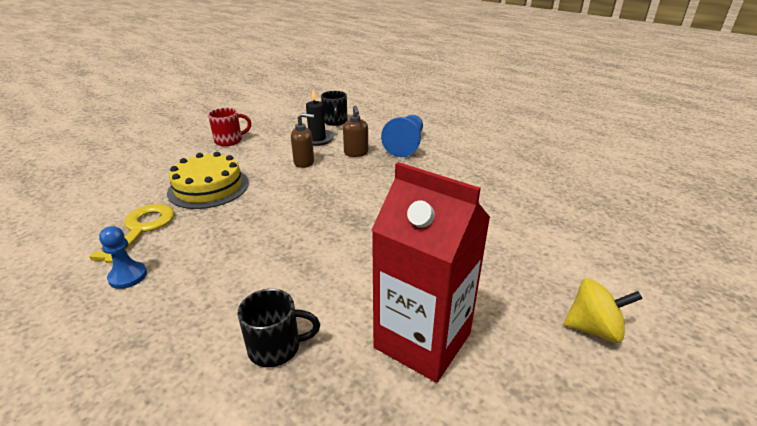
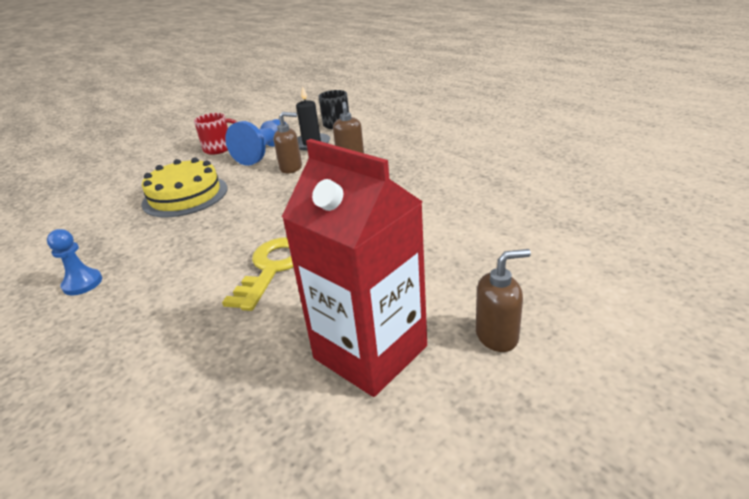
camera: 10 degrees right, 0 degrees up
yellow key [90,204,174,263] -> yellow key moved to [222,237,293,311]
black mug [237,289,320,367] -> none
blue pawn [381,115,423,157] -> blue pawn moved to [225,119,287,166]
yellow spinning top [564,278,643,343] -> none
none -> brown soap dispenser [476,249,531,352]

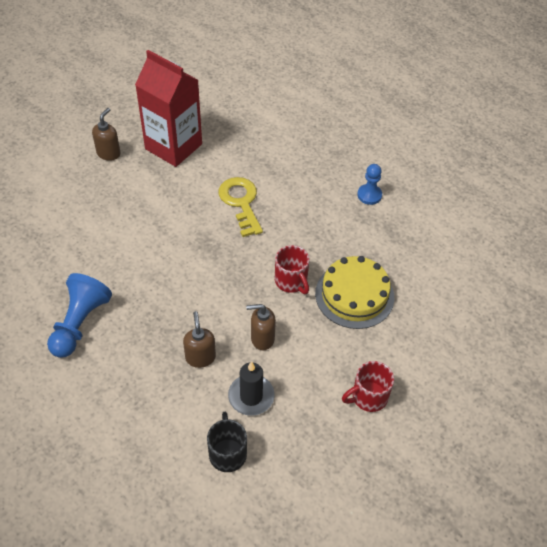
camera: 170 degrees right, 20 degrees up
yellow key [222,237,293,311] -> yellow key turned 150 degrees clockwise [219,177,263,237]
blue pawn [225,119,287,166] -> blue pawn moved to [47,273,112,358]
brown soap dispenser [476,249,531,352] -> brown soap dispenser turned 135 degrees clockwise [92,108,121,161]
none -> red mug [275,245,309,294]

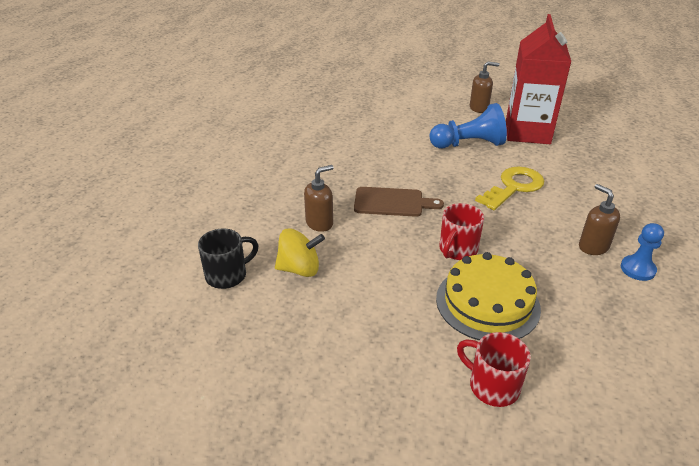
camera: 65 degrees right, 15 degrees down
blue pawn [47,273,112,358] -> blue pawn moved to [429,103,507,149]
black candle [228,361,274,416] -> yellow spinning top [275,228,325,277]
brown soap dispenser [246,304,276,350] -> brown soap dispenser moved to [579,184,620,255]
red mug [342,361,394,412] -> red mug moved to [457,332,531,407]
none -> brown cutting board [354,187,444,217]

